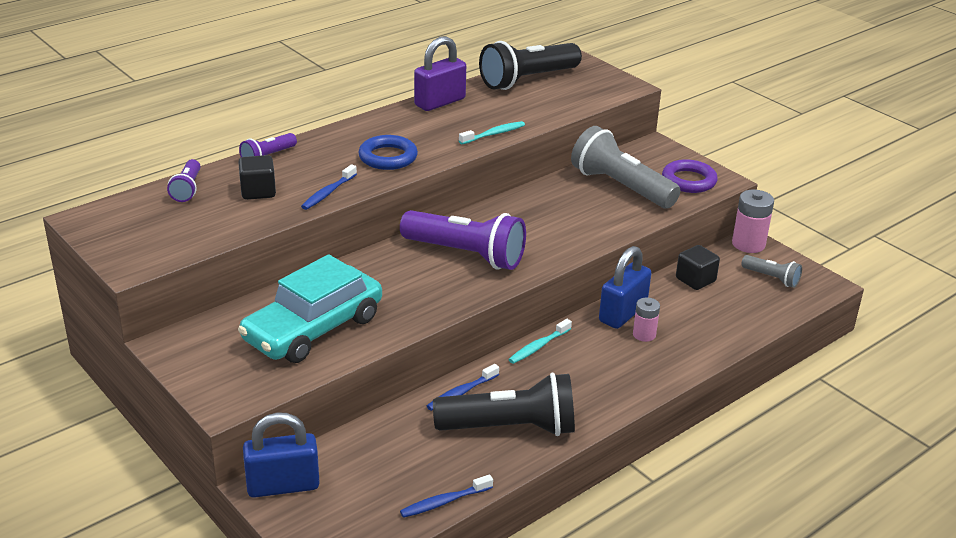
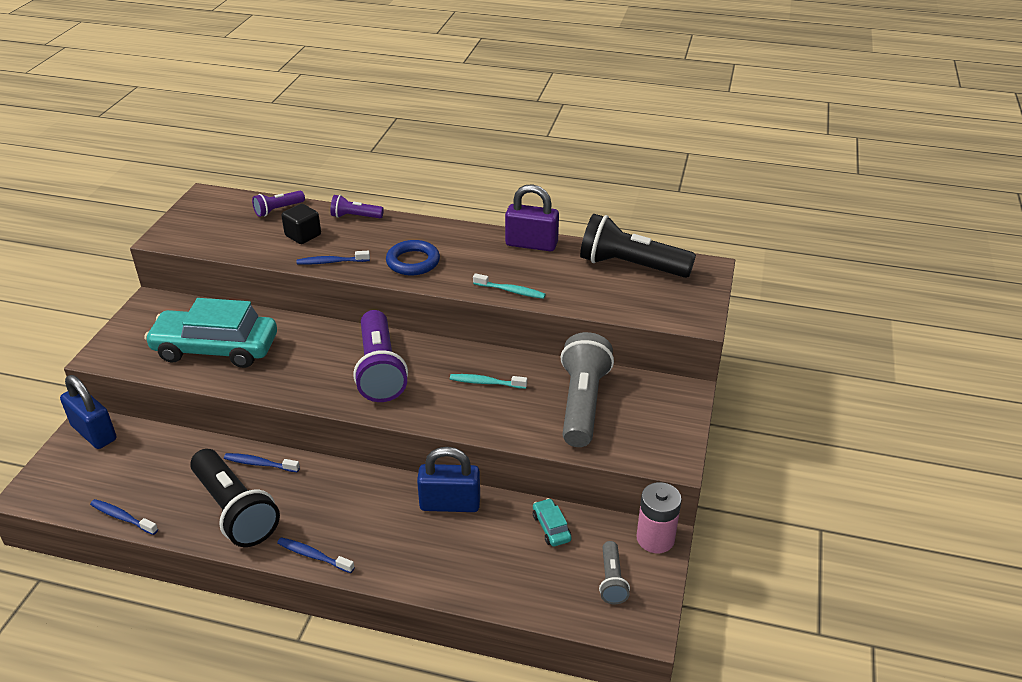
camera: 55 degrees right, 5 degrees up
turquoise toothbrush [508,319,572,364] -> turquoise toothbrush moved to [450,374,527,389]
pink battery [633,297,660,342] -> none
purple ring [662,159,718,193] -> none
black cube [676,245,720,290] -> turquoise car [533,498,571,546]
none -> blue toothbrush [277,537,355,573]

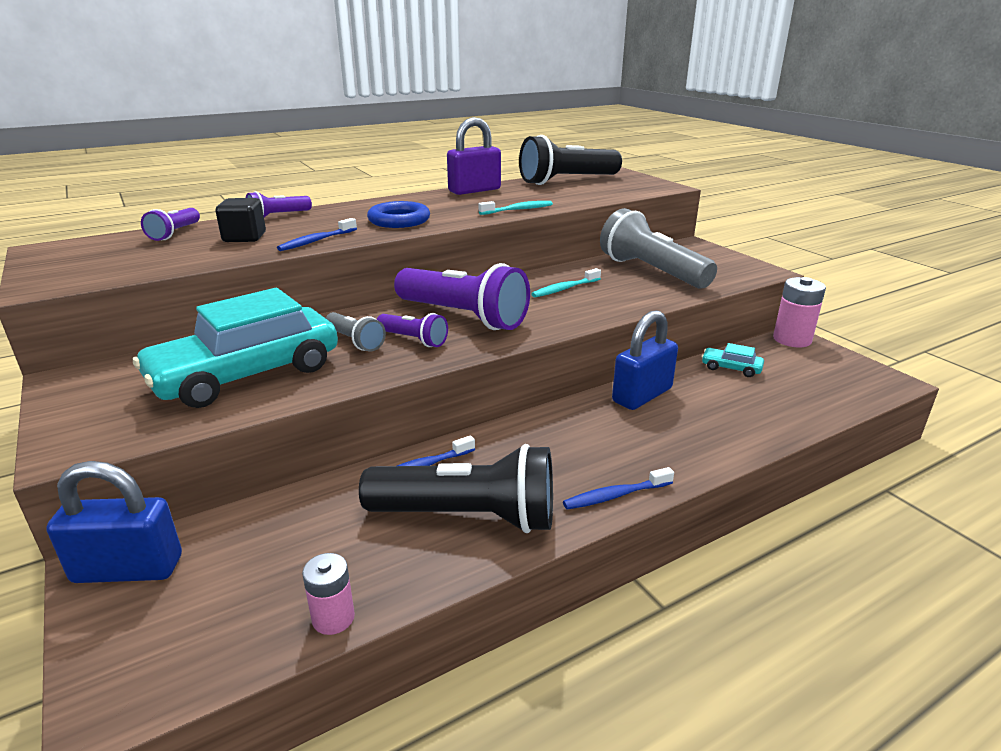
camera: 45 degrees left, 10 degrees down
blue toothbrush [90,499,158,535] -> pink battery [302,553,355,635]
grey flashlight [599,541,630,605] -> grey flashlight moved to [326,312,386,351]
none -> purple flashlight [377,313,448,347]

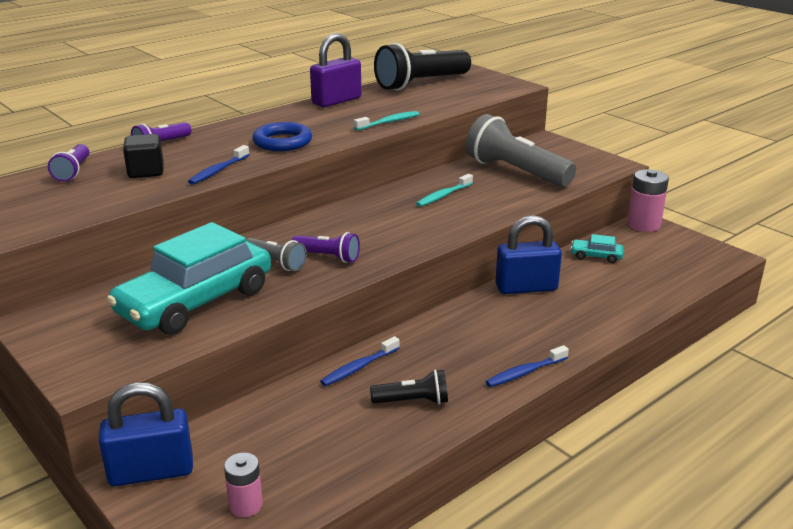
camera: 10 degrees left, 0 degrees up
pink battery [302,553,355,635] -> pink battery moved to [224,453,263,517]
black flashlight [359,444,553,533] -> black flashlight [370,370,448,404], size x0.50
purple flashlight [394,263,530,330] -> none
blue padlock [612,310,678,410] -> blue padlock turned 45 degrees clockwise [495,215,562,294]

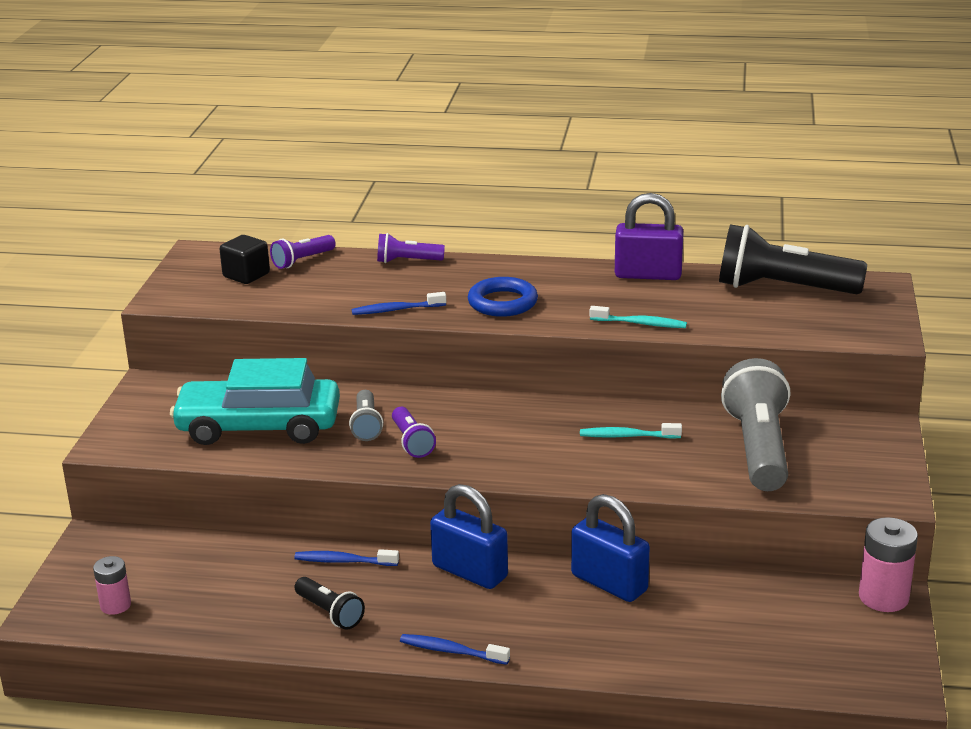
camera: 50 degrees right, 0 degrees up
blue padlock [99,383,193,486] -> blue padlock moved to [430,484,508,589]
black cube [123,134,164,178] -> black cube moved to [219,235,270,284]
turquoise car [570,234,624,263] -> none

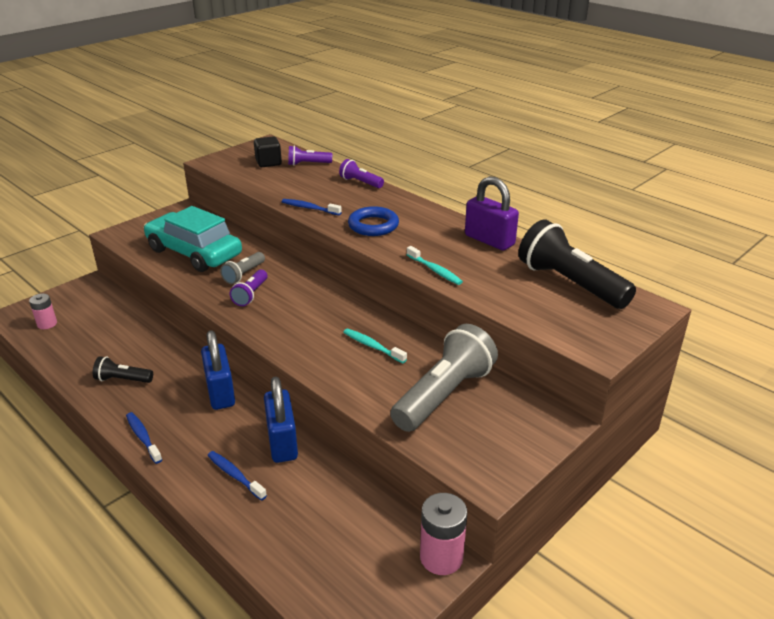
camera: 35 degrees right, 5 degrees up
blue toothbrush [294,549,399,566] -> blue toothbrush moved to [208,451,267,501]
black flashlight [294,577,365,630] -> black flashlight turned 105 degrees clockwise [93,356,153,383]

